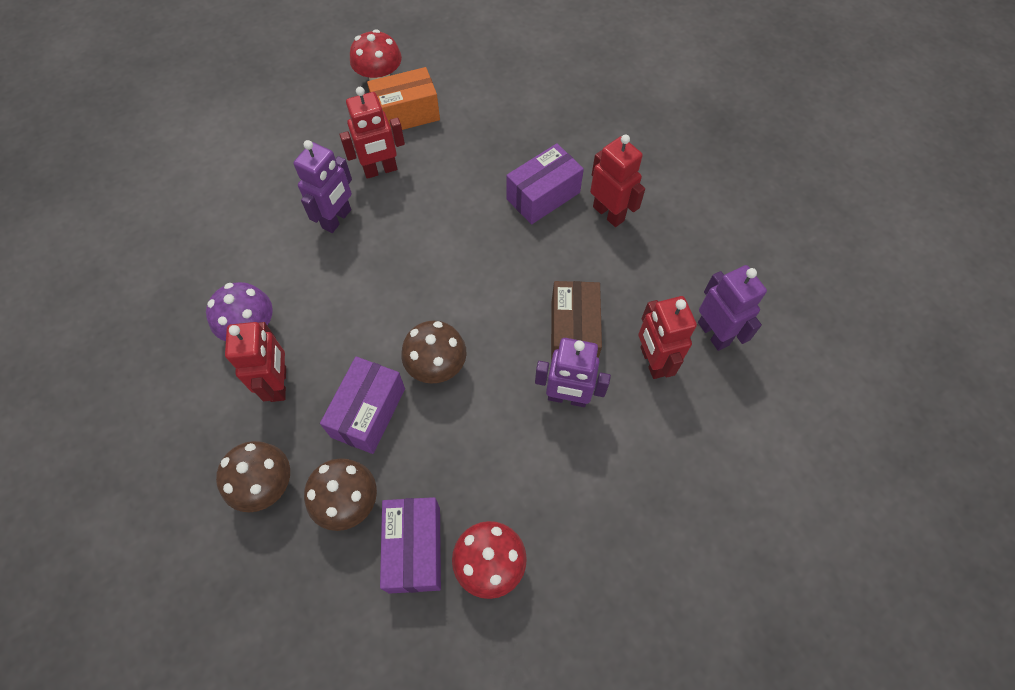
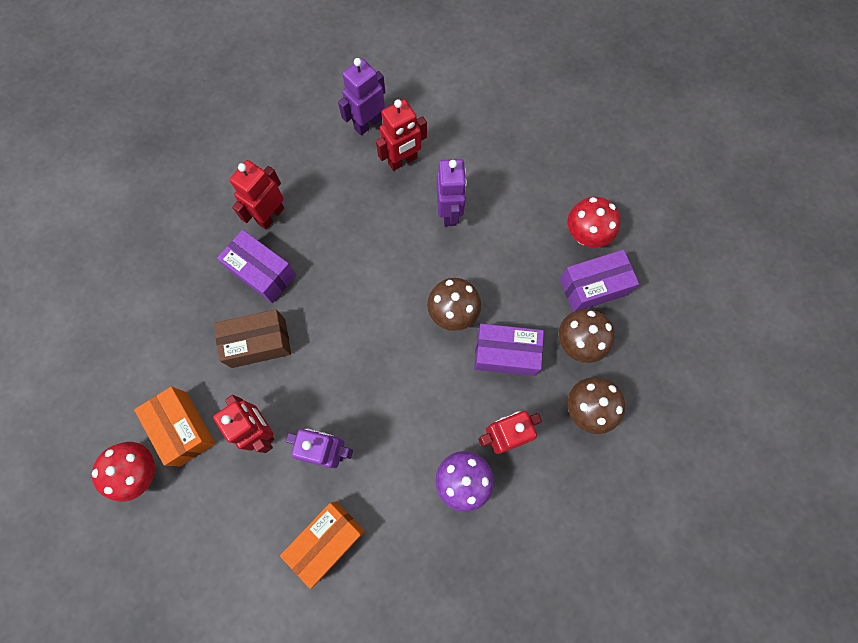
camera: 105 degrees left, 10 degrees up
brown box [551,281,602,361] -> brown box moved to [214,309,291,368]
none -> orange box [280,502,365,589]

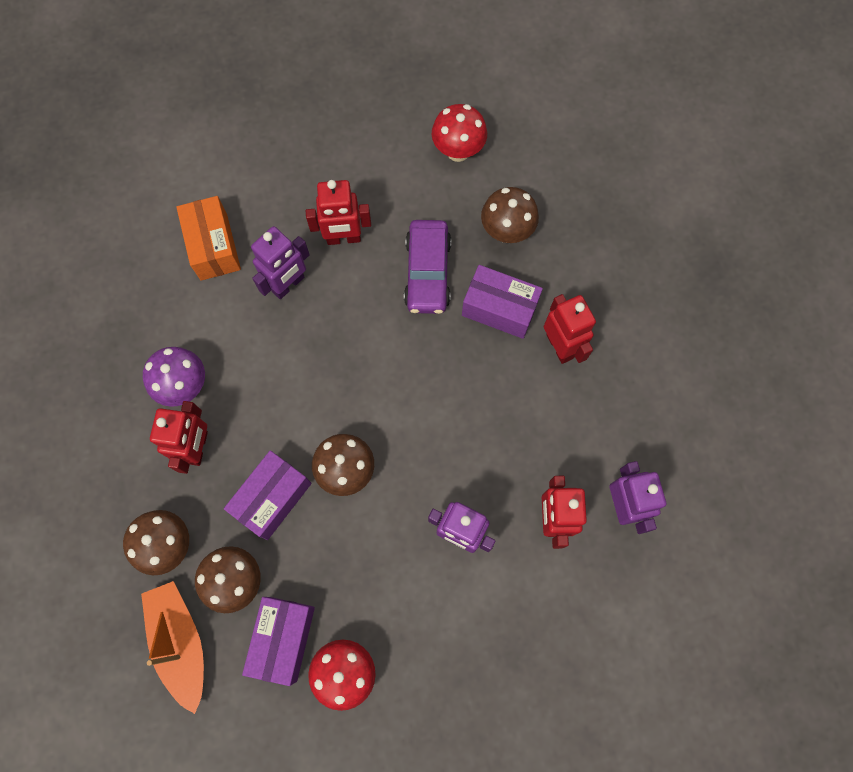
camera: 120 degrees right, 0 degrees up
red mushroom [92,442,155,502] -> red mushroom moved to [432,104,487,162]
orange box [134,387,215,466] -> none
brown box [214,309,291,368] -> purple car [404,220,451,314]
purple box [217,230,296,303] -> purple box turned 45 degrees clockwise [462,265,543,339]
none -> orange boat [141,581,204,714]
none -> brown mushroom [481,187,539,243]

